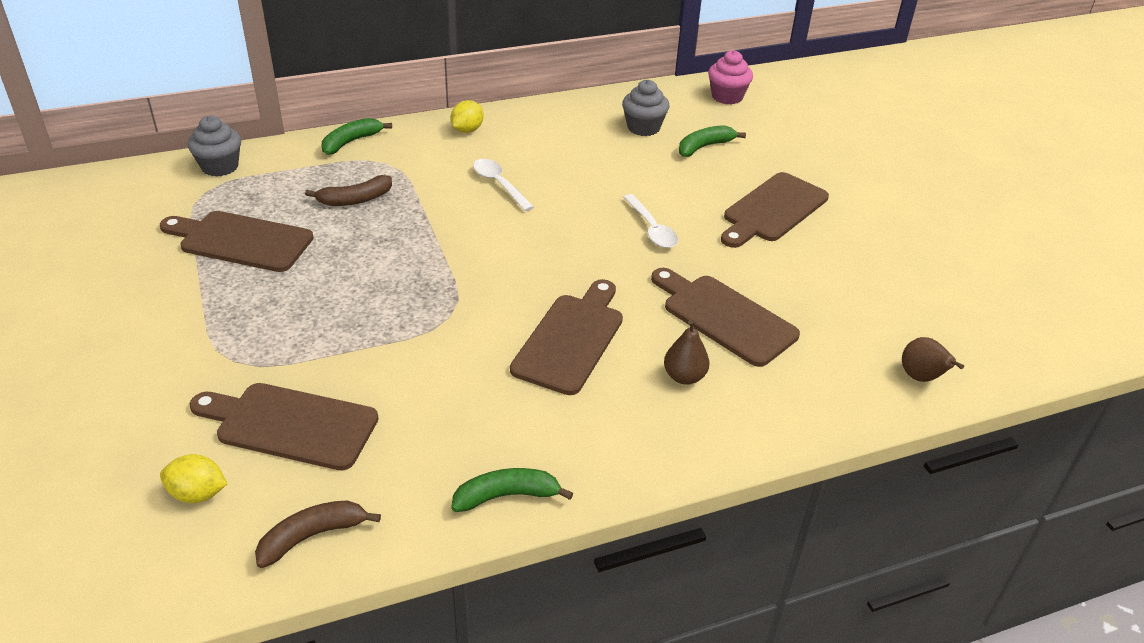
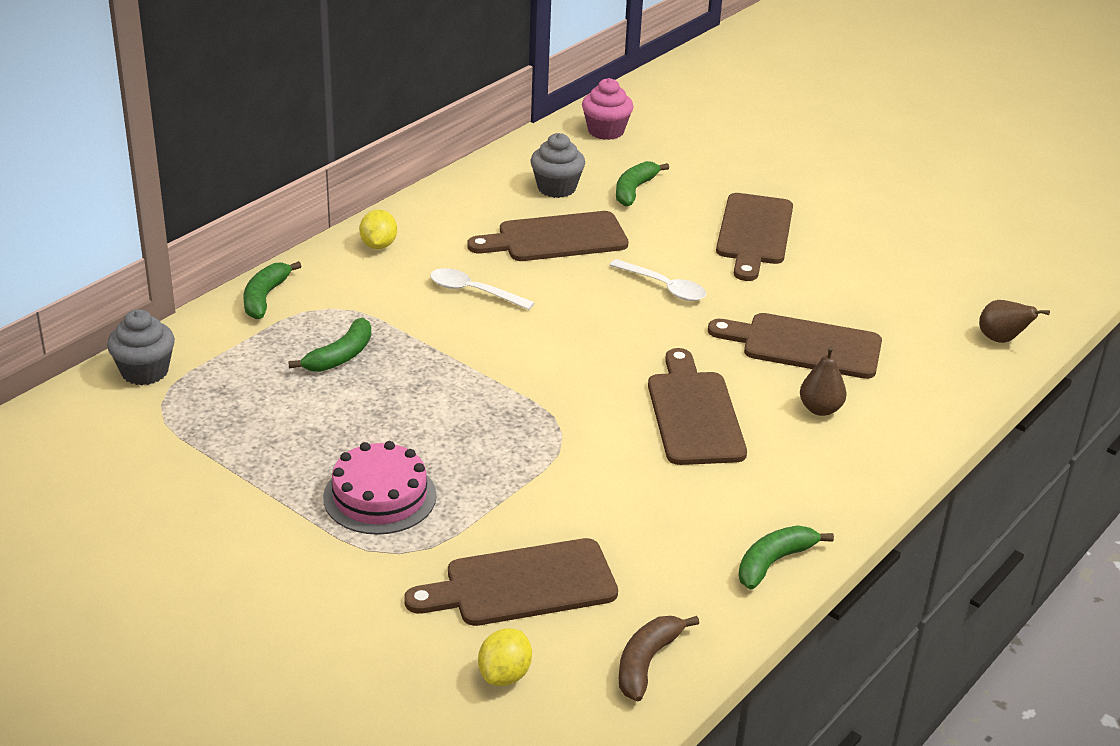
camera: 30 degrees left, 5 degrees down
brown cutting board [160,211,313,272] -> brown cutting board moved to [467,211,628,261]
yellow lemon [160,454,227,503] -> yellow lemon turned 45 degrees counterclockwise [478,628,532,686]
brown banana [305,175,392,206] -> green banana [288,318,371,372]
none -> pink cake [323,441,437,535]

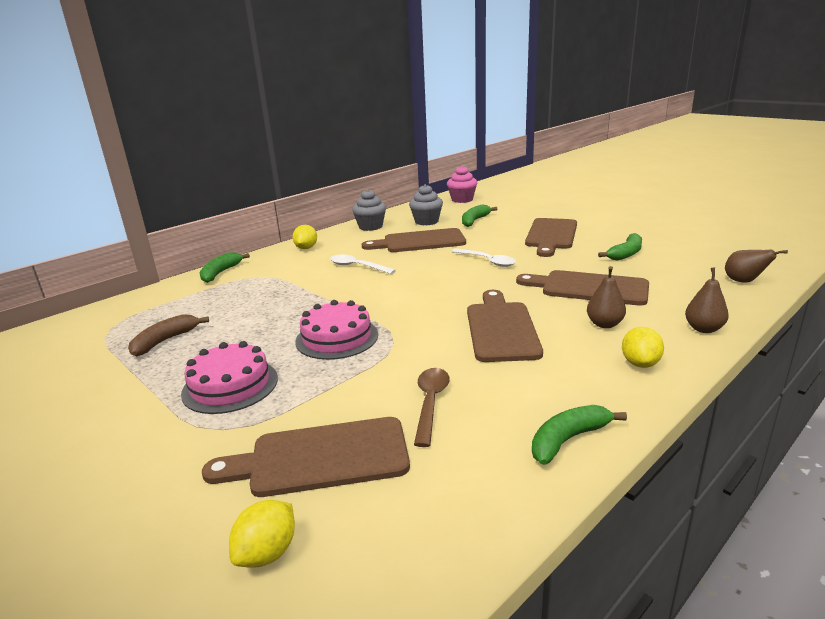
camera: 10 degrees right, 10 degrees down
grey cupcake [107,309,175,385] -> grey cupcake moved to [352,189,386,231]
green banana [288,318,371,372] -> green banana moved to [598,233,642,261]
brown banana [619,616,699,702] -> brown banana moved to [128,314,209,357]
none -> pink cake [295,300,378,360]
none -> brown spoon [414,368,450,447]
none -> yellow lemon [622,327,664,368]
none -> brown pear [685,267,729,333]

